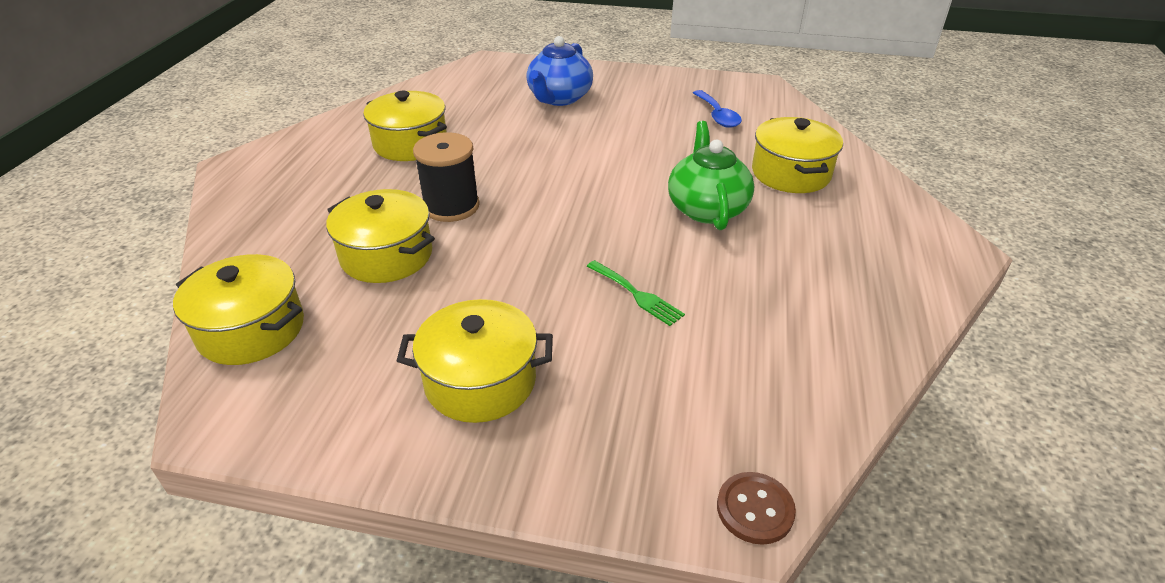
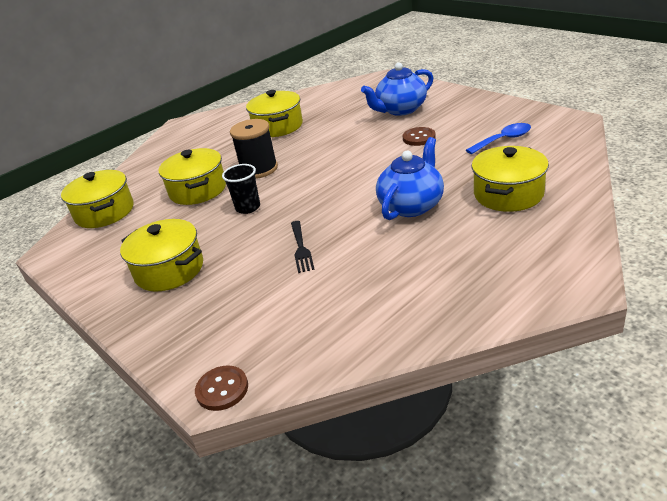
camera: 40 degrees right, 5 degrees down
green fork [587,260,685,326] -> black fork [291,221,315,273]
green teapot [668,121,754,230] -> blue teapot [376,137,444,220]
blue spoon [693,90,742,128] -> blue spoon turned 135 degrees counterclockwise [466,123,531,154]
none -> black cup [222,164,260,214]
none -> brown button [403,127,436,146]

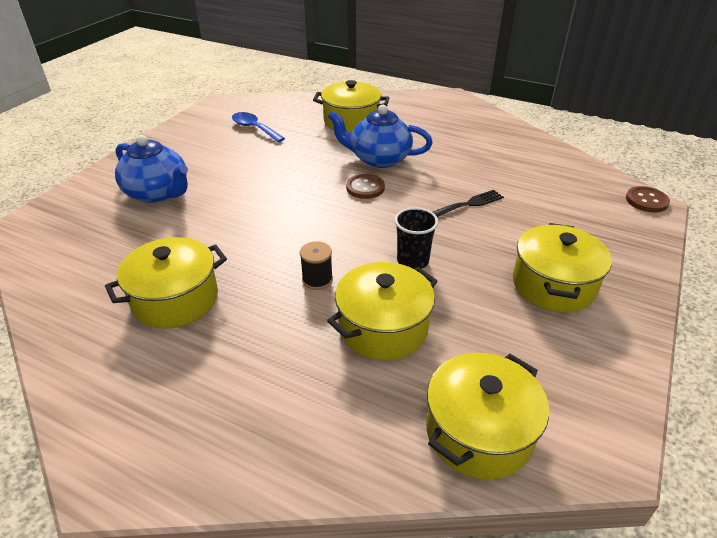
camera: 115 degrees left, 5 degrees up
black spool [230,119,278,179] -> black spool [300,241,333,290], size x0.56
brown button [403,127,436,146] -> brown button moved to [346,174,385,199]

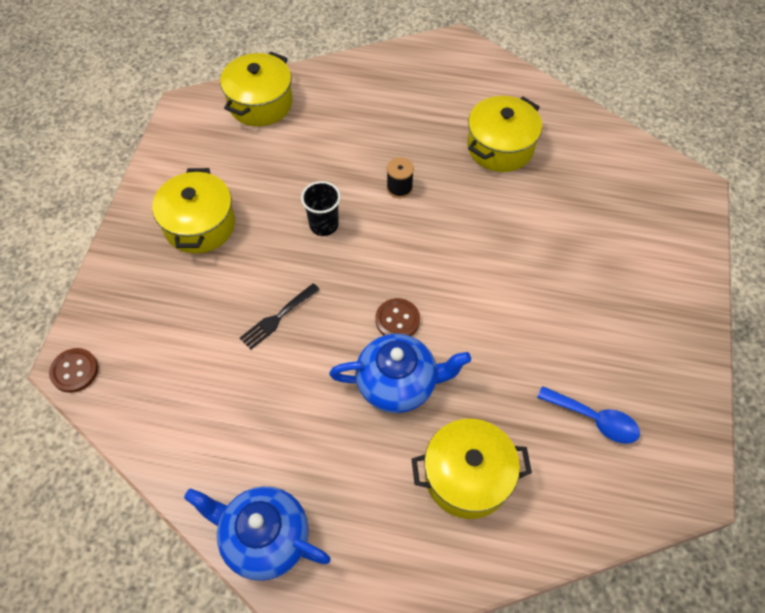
camera: 165 degrees right, 20 degrees up
blue teapot [115,135,188,203] -> blue teapot moved to [184,486,331,581]
yellow pot [327,262,437,360] -> none

